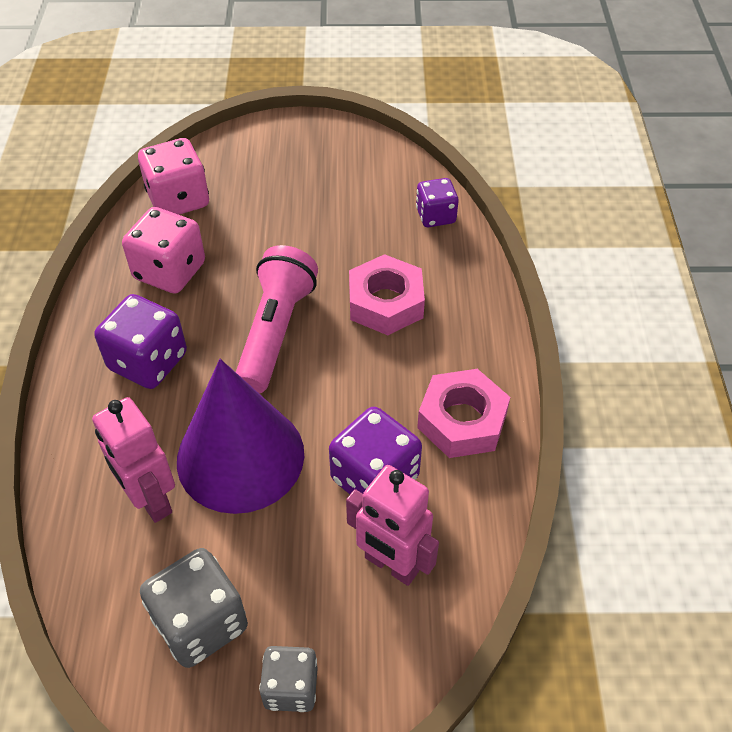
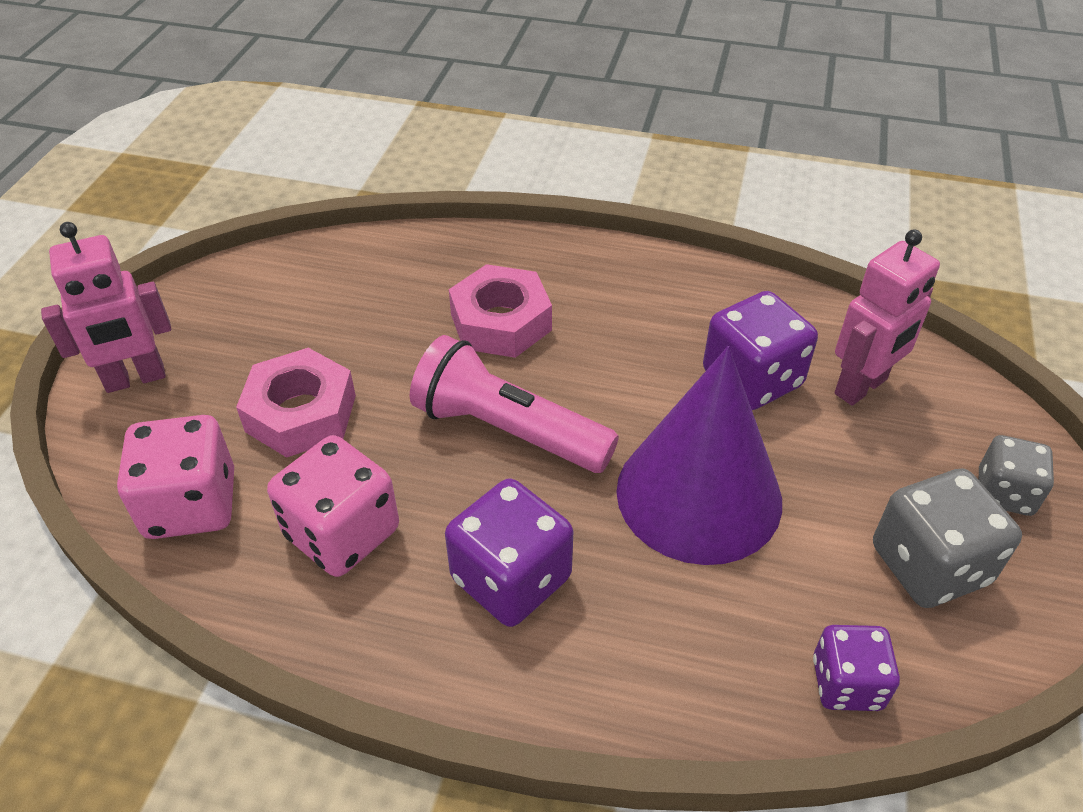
camera: 75 degrees left, 5 degrees down
pink robot [92,397,175,523] -> pink robot moved to [41,222,171,393]
purple dice [416,178,459,227] -> purple dice moved to [813,625,900,711]
pink nut [417,369,510,458] -> pink nut moved to [236,348,356,457]

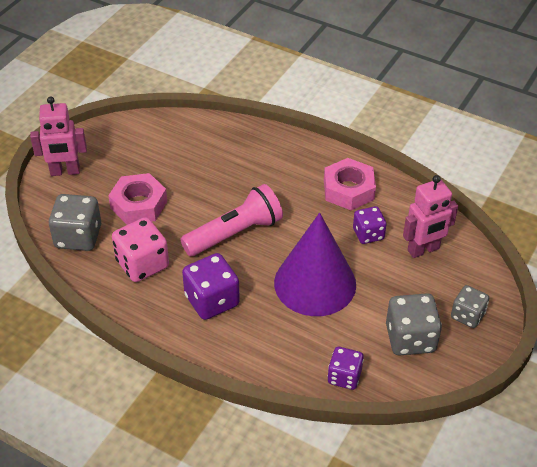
camera: 15 degrees right, 0 degrees up
pink dice [117,415,234,539] -> grey dice [49,194,101,251]
pink flashlight [410,335,619,473] -> pink flashlight turned 105 degrees clockwise [180,184,283,256]
pink nut [449,264,552,358] -> pink nut moved to [324,158,376,210]
purple dice [703,291,818,410] -> purple dice [353,206,387,244], size x0.64

